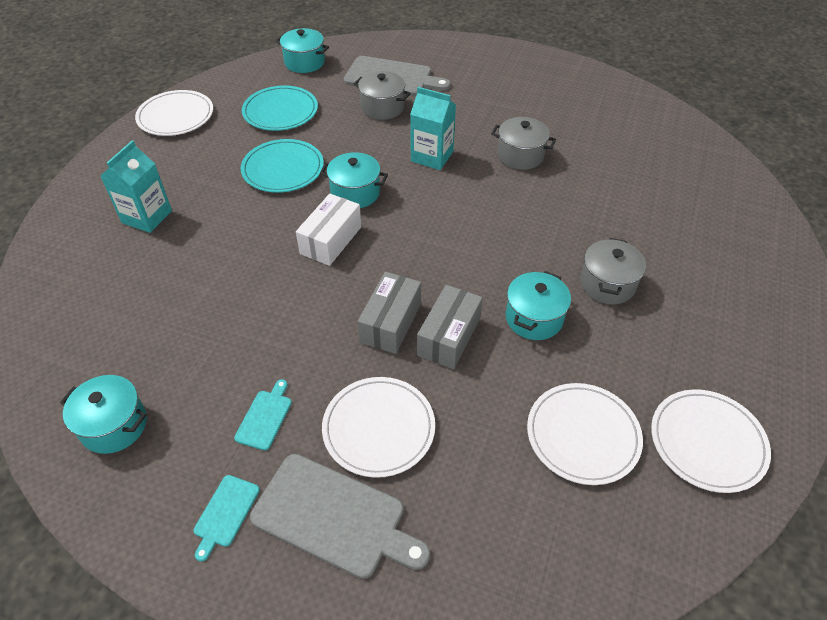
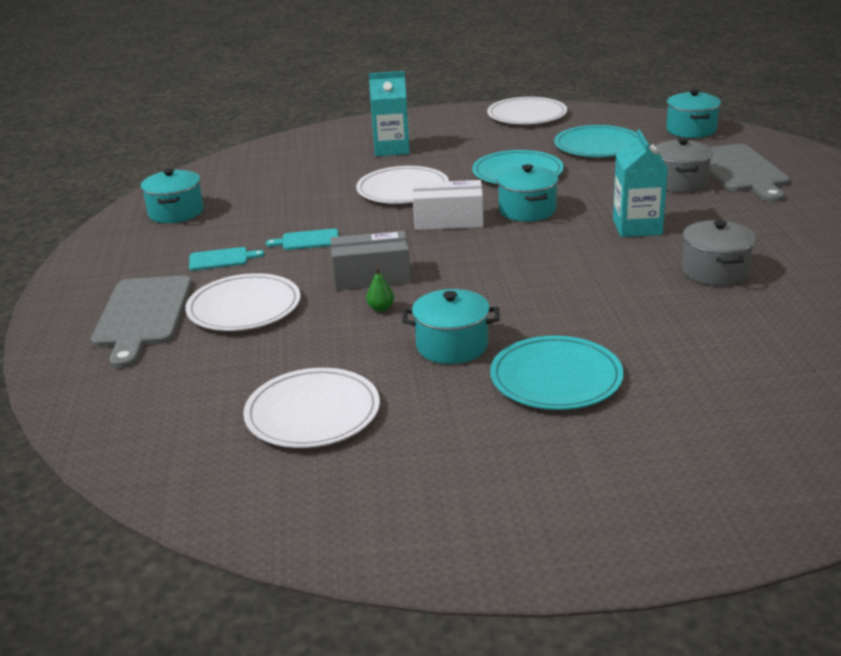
camera: 65 degrees right, 20 degrees down
turquoise cutting board [194,475,260,562] -> turquoise cutting board moved to [266,229,339,250]
grey box [417,285,483,369] -> green pear [366,267,394,312]
grey pot [580,238,646,304] -> turquoise plate [490,336,624,410]
white plate [651,389,771,493] -> white plate moved to [356,166,449,204]

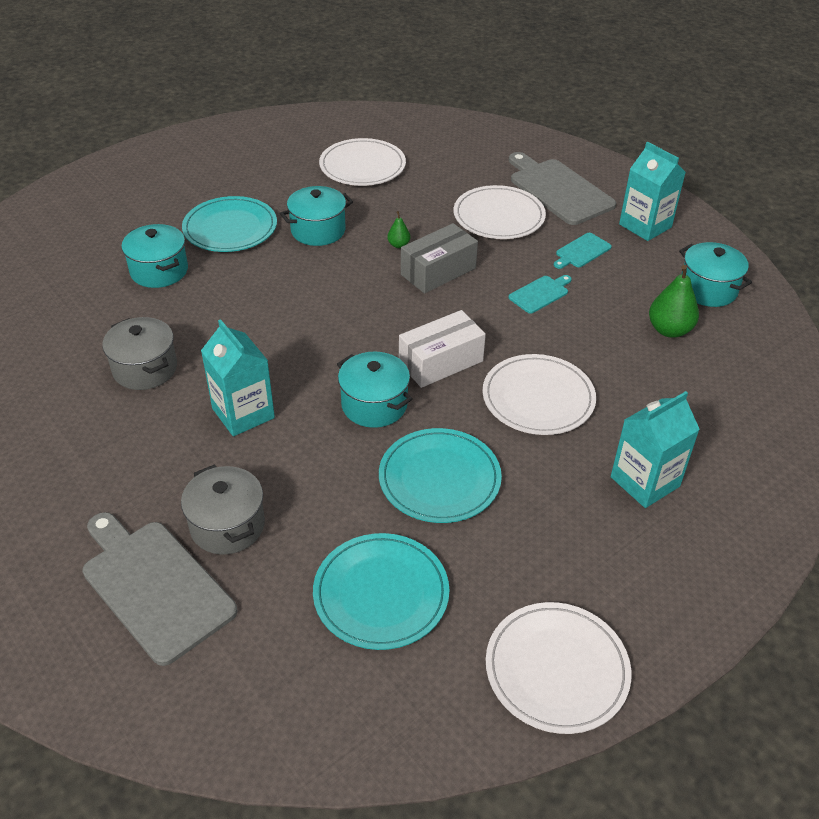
camera: 145 degrees right, 15 degrees up
turquoise pot [666,89,721,138] -> turquoise pot moved to [122,224,188,288]
none -> turquoise carton [619,142,686,241]
none -> green pear [649,265,699,338]

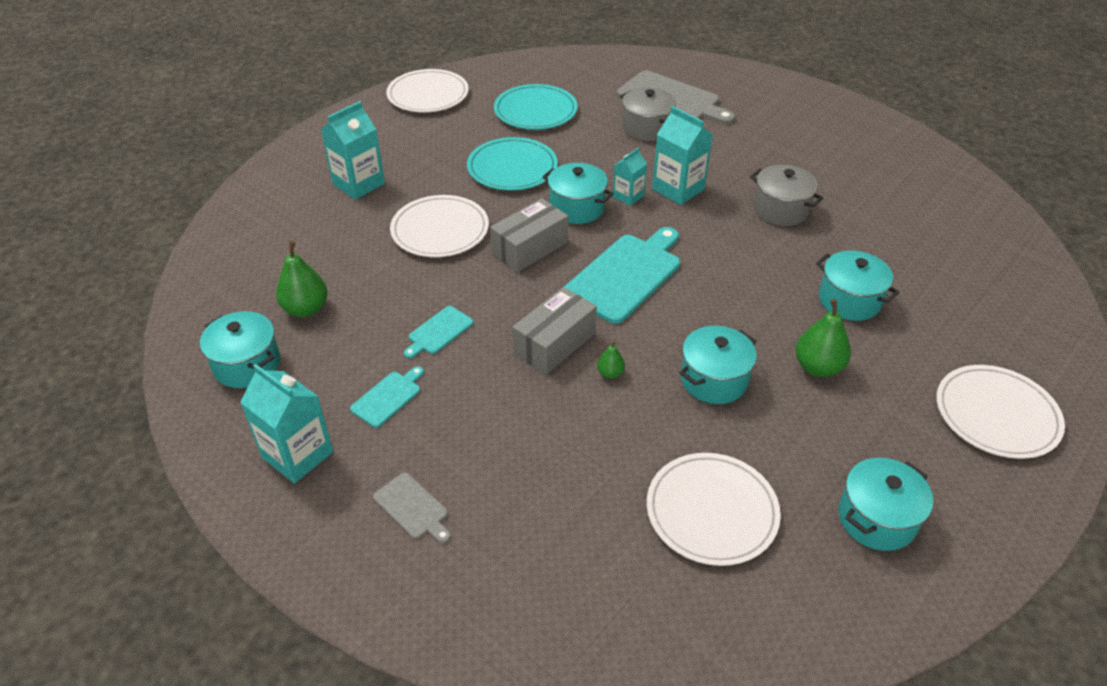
camera: 170 degrees right, 0 degrees up
turquoise plate [182,196,277,252] -> green pear [795,299,851,377]
white box [399,310,486,388] -> grey box [490,198,568,272]
white plate [454,185,546,239] -> white plate moved to [936,365,1065,459]
grey cutting board [509,152,616,225] -> grey cutting board [373,472,451,543], size x0.49
none -> turquoise cutting board [564,227,680,324]
none -> turquoise carton [613,148,647,206]
none -> turquoise pot [838,458,933,551]

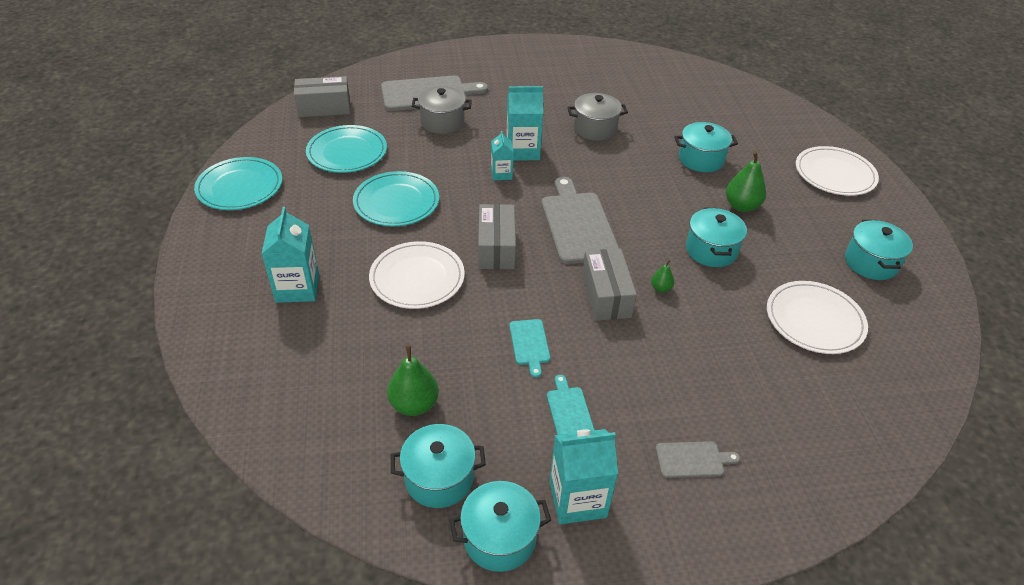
camera: 50 degrees left, 0 degrees up
white plate [386,69,469,112] -> turquoise plate [194,157,282,210]
turquoise pot [543,163,614,224] -> turquoise pot moved to [449,481,551,572]
turquoise cutting board [564,227,680,324] -> grey cutting board [541,177,620,264]
none -> grey box [294,76,350,117]

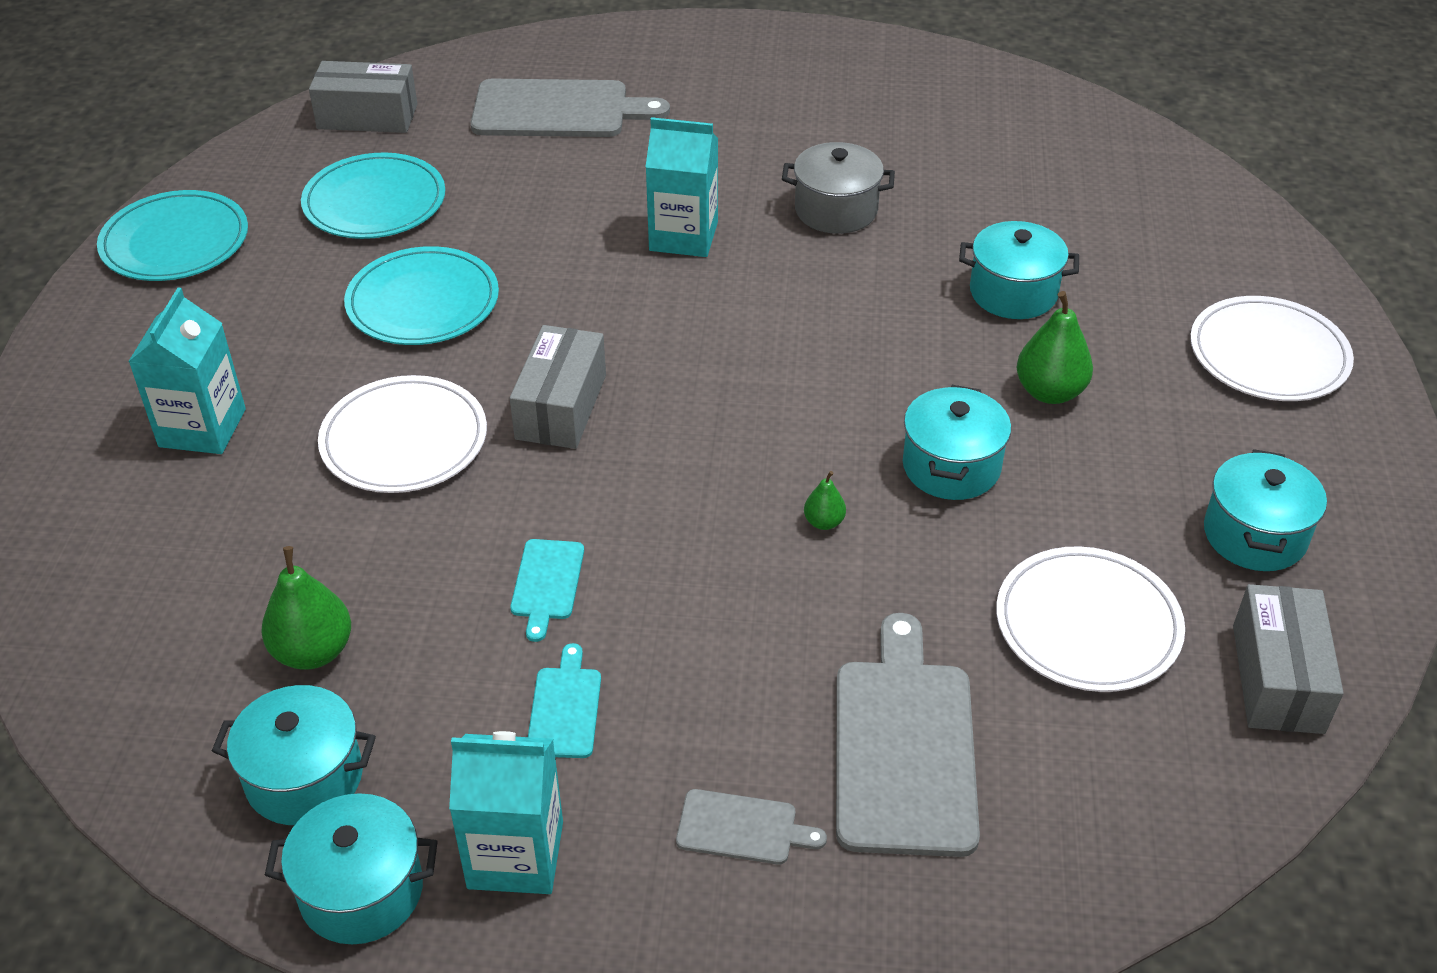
camera: 15 degrees right, 0 degrees up
grey pot [412,86,472,134] -> none
turquoise carton [491,131,513,181] -> none
grey cutting board [541,177,620,264] -> grey cutting board moved to [836,613,980,857]
grey box [582,248,637,321] -> grey box moved to [1233,584,1344,734]

